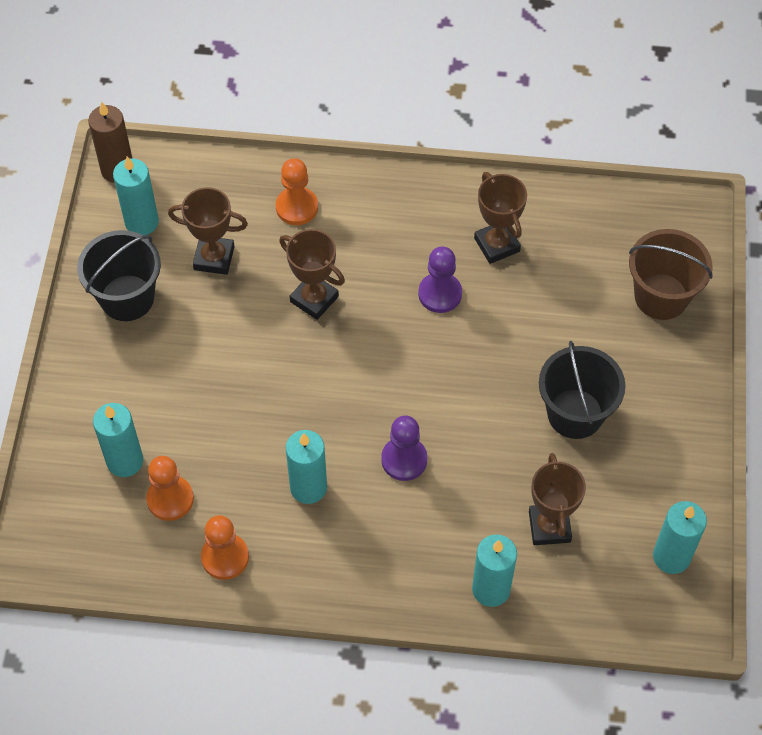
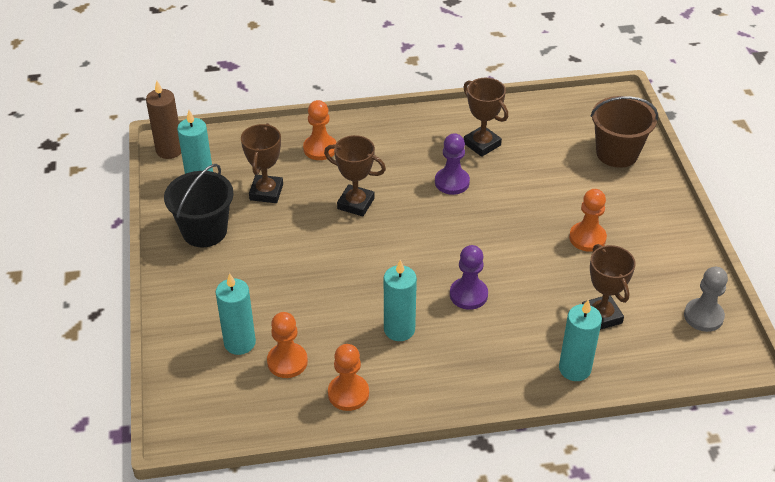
camera: 15 degrees left, 15 degrees down
brown trophy [168,187,248,275] -> brown trophy turned 75 degrees counterclockwise [241,123,283,203]
black bucket [539,341,626,439] -> orange pawn [569,189,607,252]
turquoise candle [653,501,707,574] -> grey pawn [684,267,728,332]

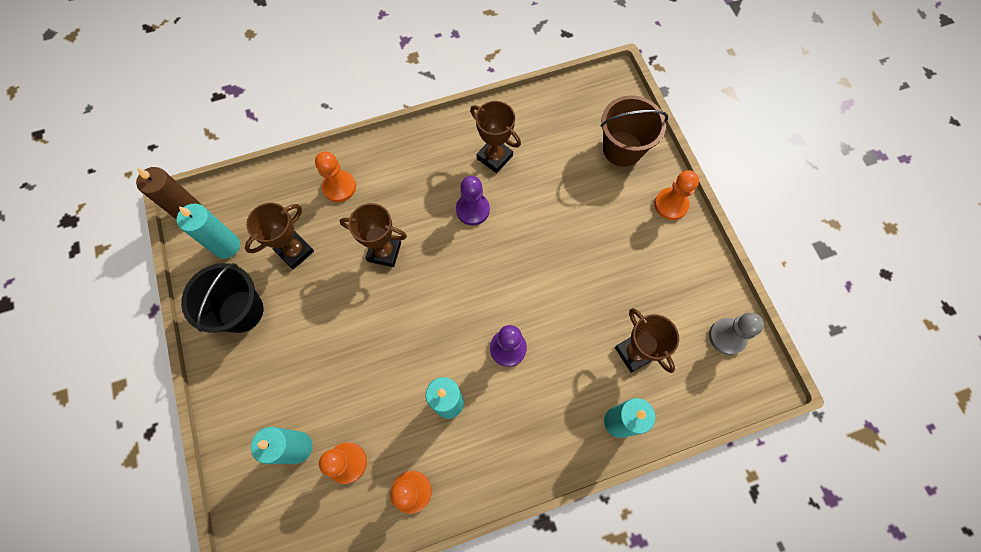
camera: 10 degrees left, 25 degrees up
brown trophy [241,123,283,203] -> brown trophy turned 45 degrees clockwise [245,203,314,269]
orange pawn [569,189,607,252] -> orange pawn moved to [654,170,699,220]

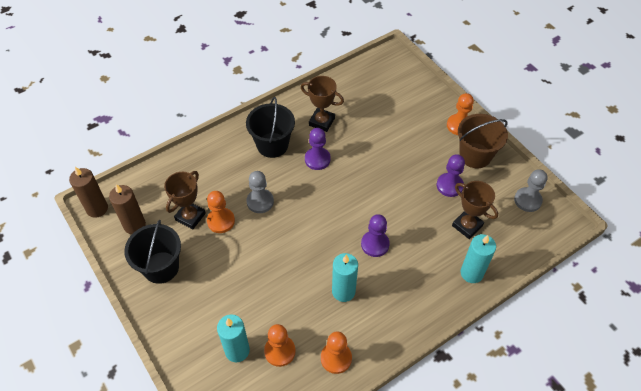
camera: 15 degrees left, 15 degrees down
turquoise candle [176,204,240,259] -> brown candle [109,184,146,234]
orange pawn [315,151,356,202] -> orange pawn moved to [207,191,235,233]
brown trophy [340,203,407,267] -> grey pawn [246,171,274,213]
brown bucket [600,95,668,167] -> brown bucket moved to [458,114,508,168]
none -> black bucket [246,97,295,158]
none -> purple pawn [437,154,465,197]

